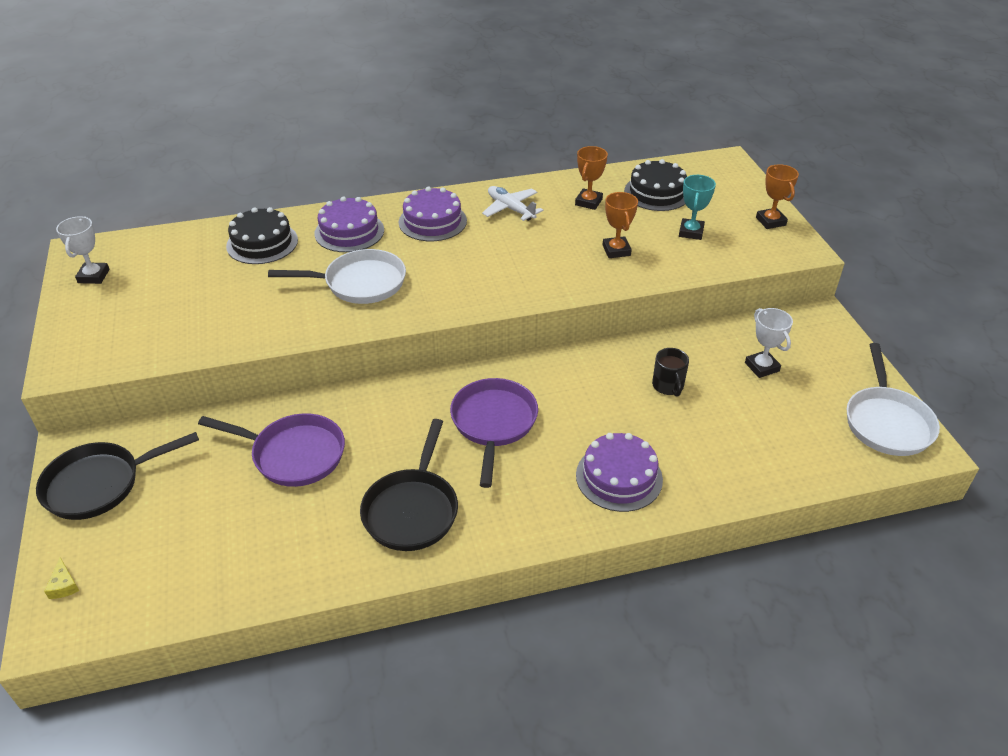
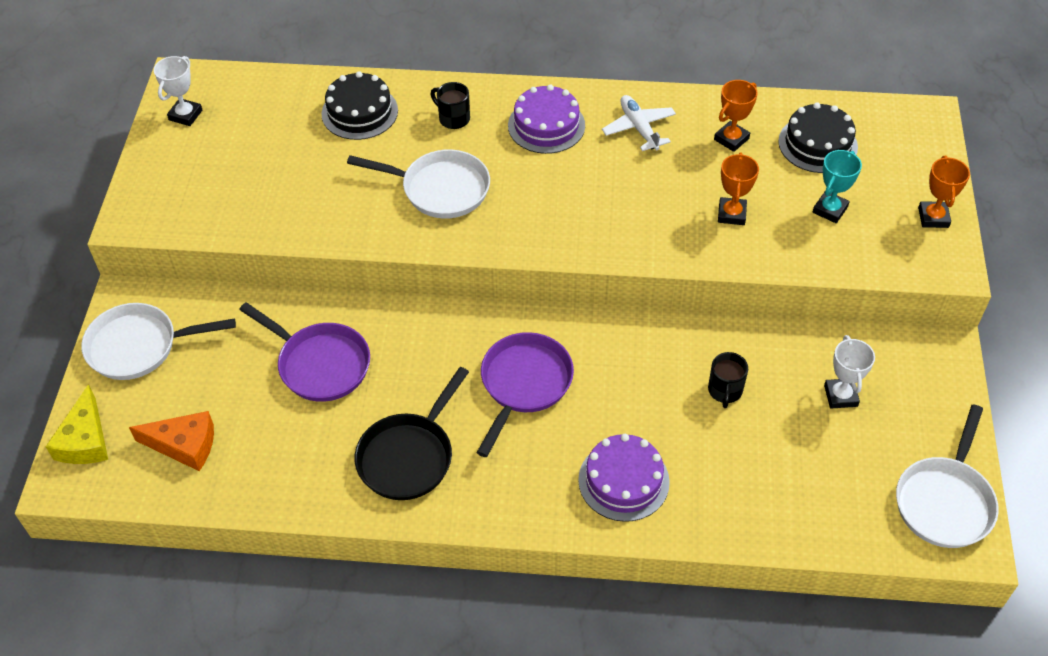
camera: 20 degrees right, 10 degrees up
black pan [36,432,199,520] -> white pan [81,303,236,380]
yellow cheese [44,557,79,599] -> yellow cheese [46,384,108,464], size x2.07
purple cake [314,197,384,252] -> black mug [430,82,470,129]
none -> orange cheese [129,411,214,471]

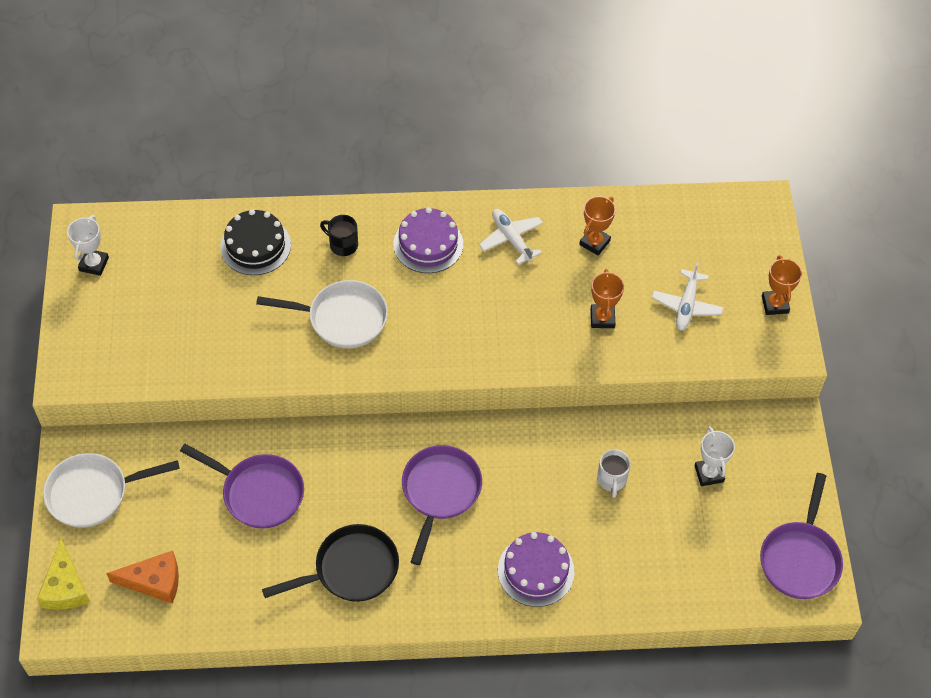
camera: 10 degrees left, 5 degrees up
black pan [355,367,469,500] -> black pan turned 135 degrees counterclockwise [262,524,399,602]
black mug [708,352,748,408] -> white mug [597,449,631,498]
black cake [778,102,858,173] -> none
turquoise trophy [813,150,862,223] -> white plane [652,262,723,331]
white pan [896,404,999,548] -> purple pan [760,473,843,599]

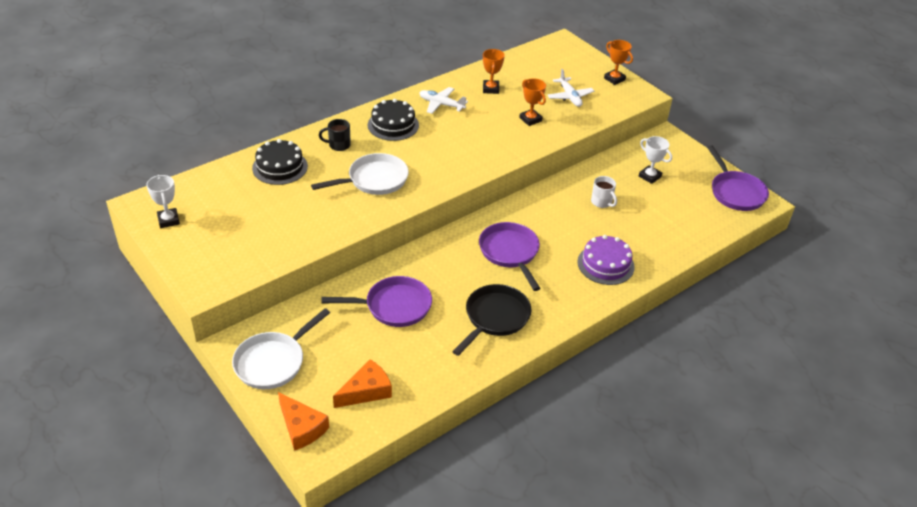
camera: 35 degrees left, 15 degrees down
yellow cheese [37,538,90,609] -> orange cheese [278,392,329,451]
purple cake [393,207,463,273] -> black cake [368,99,419,141]

